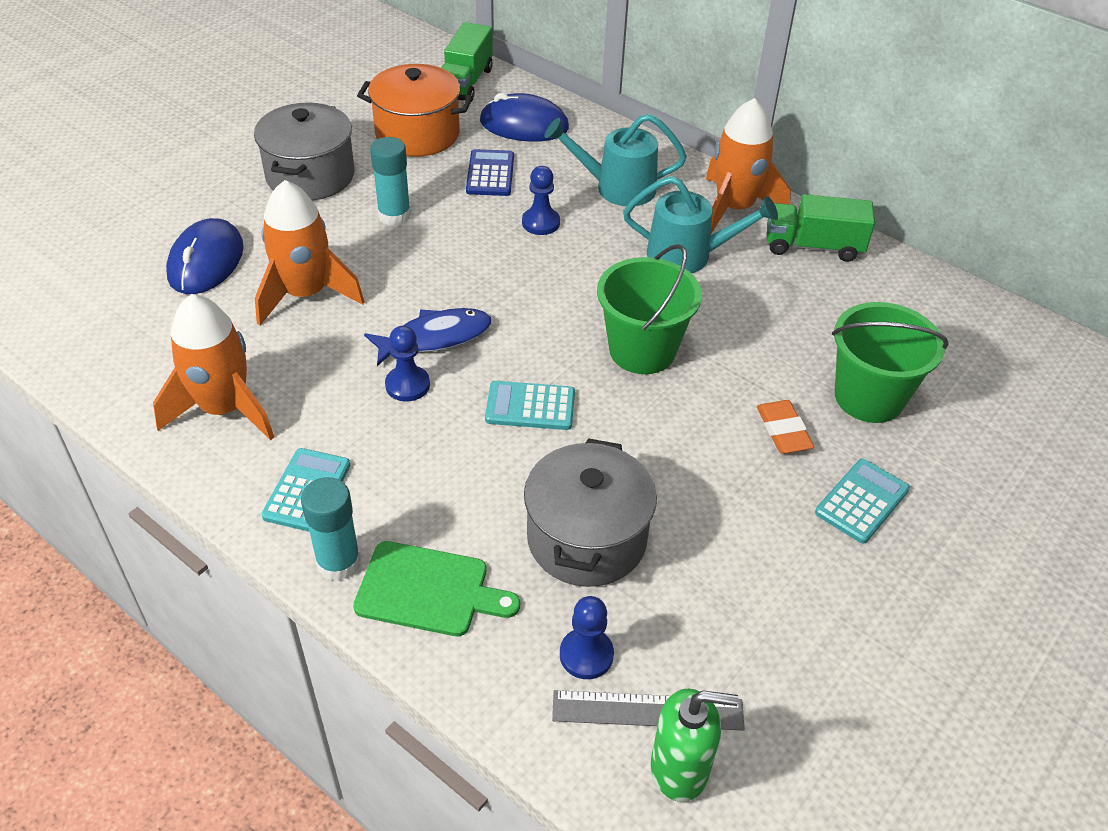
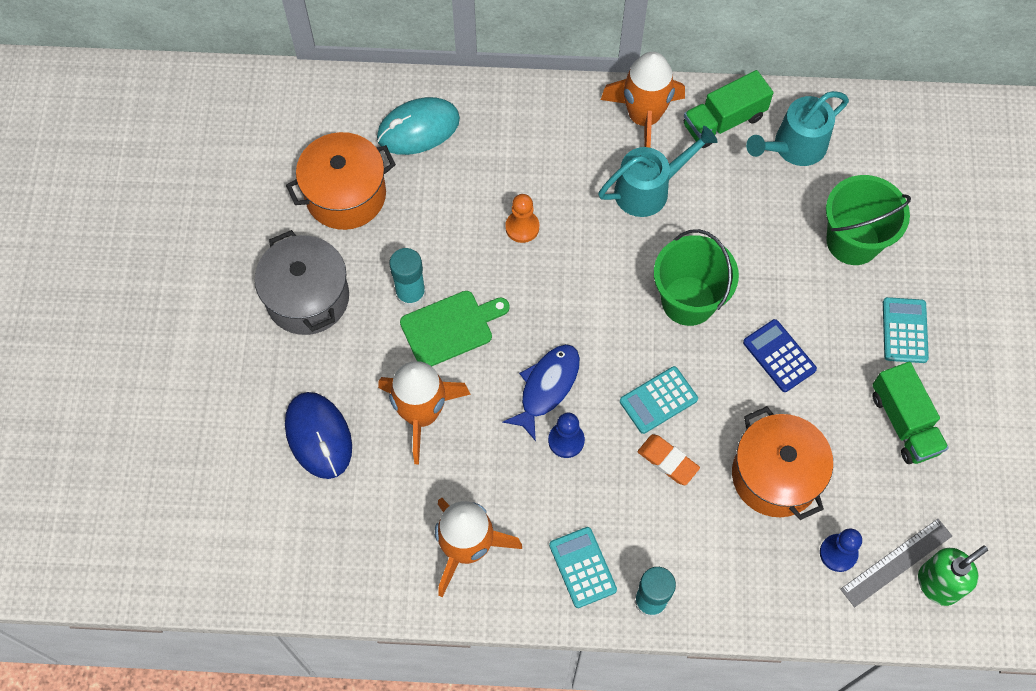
camera: 35 degrees left, 20 degrees up
green cutting board [353,541,520,636] -> green cutting board moved to [400,291,510,366]
green truck [441,22,493,102] -> green truck moved to [872,362,949,464]
blue calculator [466,149,514,196] -> blue calculator moved to [743,319,817,392]
blue mouse [480,93,569,142] -> turquoise mouse [377,97,460,155]
blue pawn [522,166,560,235] -> orange pawn [505,194,539,243]
grey pot [524,438,657,587] -> orange pot [732,406,833,520]
turquoise watering can [545,114,687,206] -> turquoise watering can moved to [746,91,849,166]
orange eraser [757,400,814,454] -> orange eraser moved to [638,434,700,485]

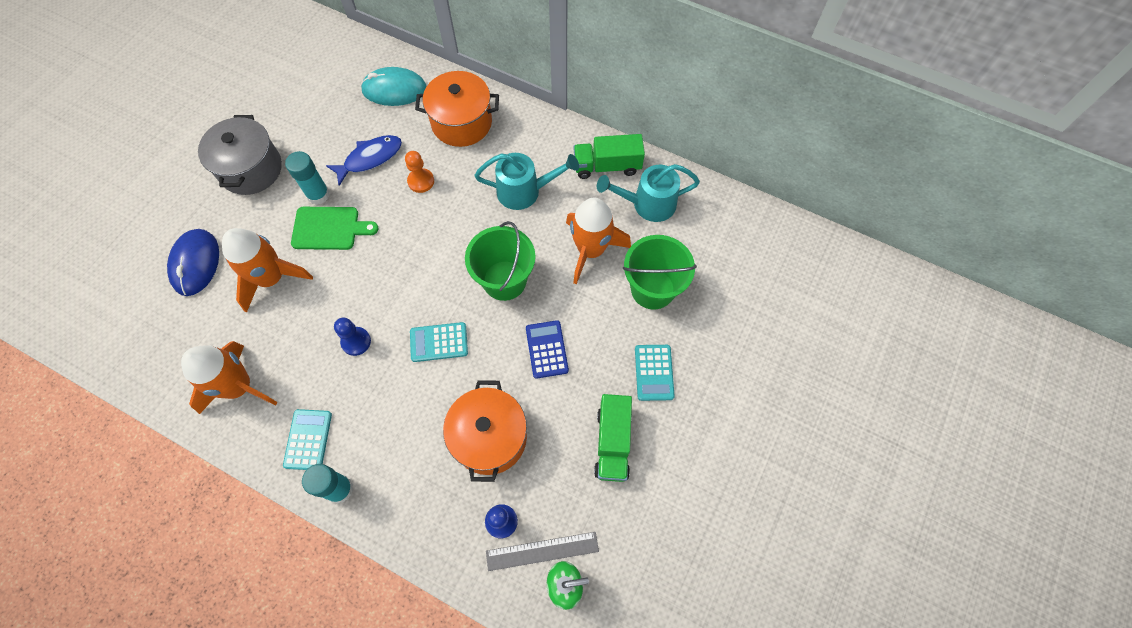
camera: 25 degrees right, 0 degrees up
orange pot [286,132,396,230] -> orange pot moved to [415,71,499,147]
blue fish [502,344,580,441] -> blue fish moved to [326,135,402,186]
orange rocket [601,52,685,147] -> orange rocket moved to [566,198,631,284]
orange eraser [638,434,700,485] -> none
turquoise calculator [883,297,929,363] -> turquoise calculator turned 150 degrees clockwise [635,345,675,401]

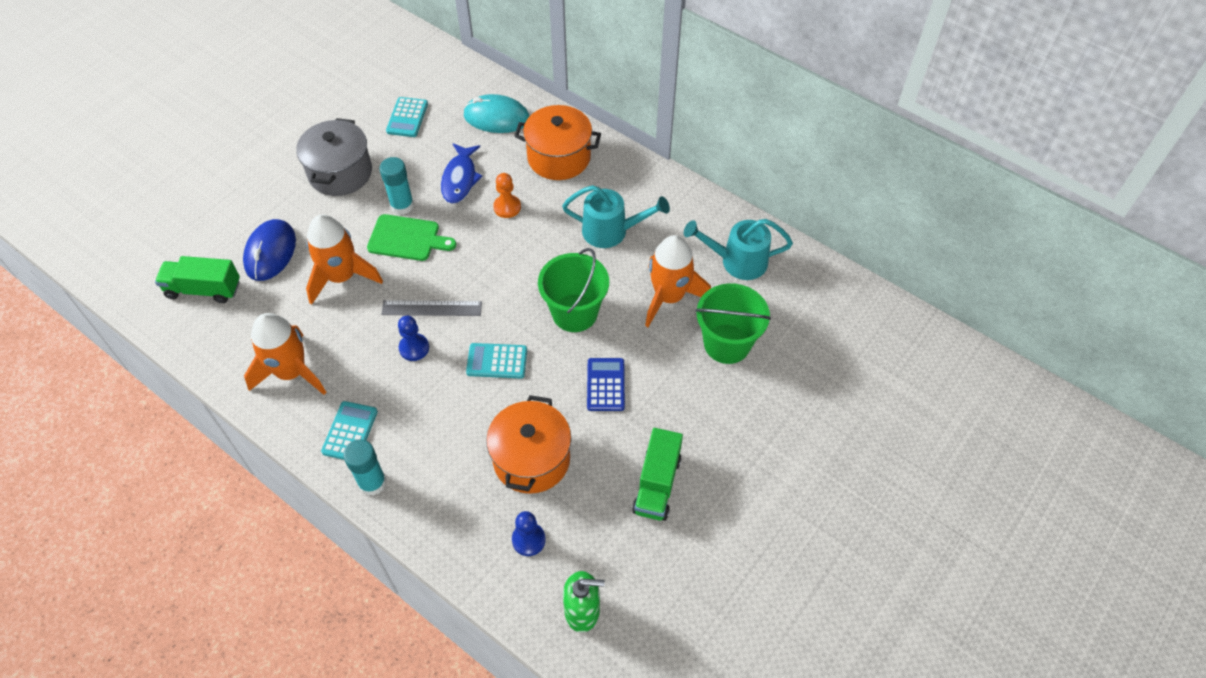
camera: 10 degrees right, 10 degrees down
blue fish [326,135,402,186] -> blue fish turned 120 degrees clockwise [441,143,483,203]
grey ruler [486,532,599,571] -> grey ruler moved to [381,300,482,316]
green truck [574,134,645,179] -> green truck moved to [155,256,240,303]
turquoise calculator [635,345,675,401] -> turquoise calculator moved to [386,97,428,137]

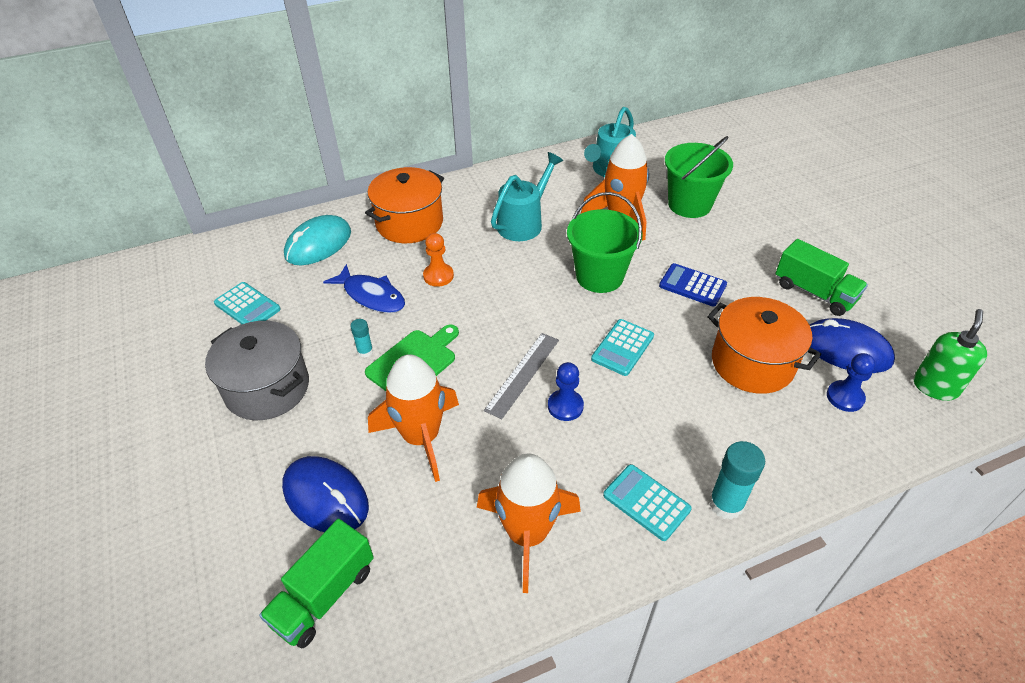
camera: 60 degrees left, 10 degrees down
turquoise glue stick [380,157,414,215] -> turquoise glue stick [350,319,373,358], size x0.55
none -> blue mouse [810,318,895,373]

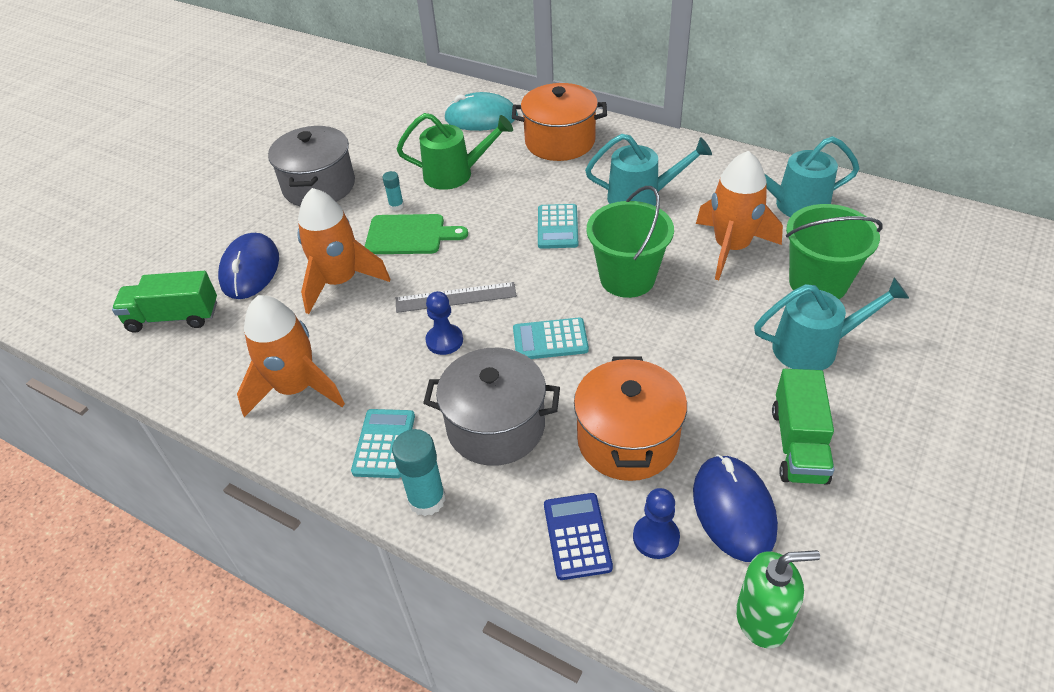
camera: 55 degrees right, 0 degrees up
turquoise calculator [214,282,281,324] -> turquoise calculator moved to [538,204,578,249]
blue fish [323,264,405,313] -> green watering can [397,113,513,190]
orange pawn [423,233,454,287] -> none
blue calculator [659,263,727,307] -> blue calculator moved to [544,493,613,580]
none -> grey pot [423,348,560,466]
none -> turquoise watering can [754,278,909,370]

